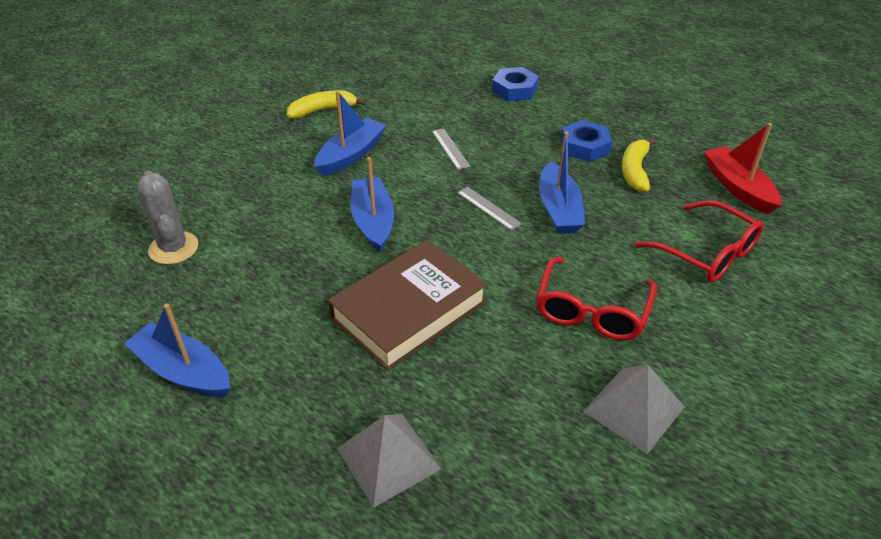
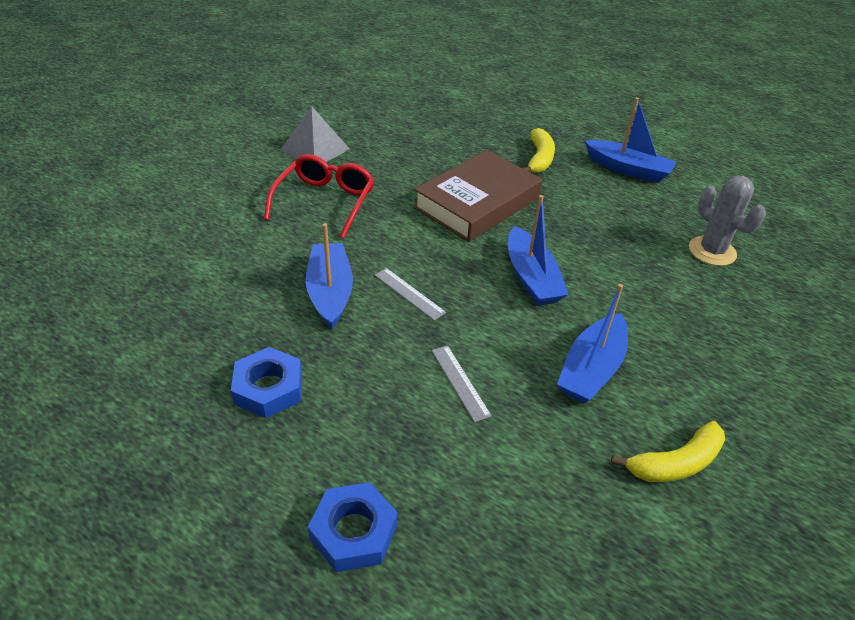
camera: 175 degrees right, 0 degrees up
grey pyramid [337,414,441,508] -> none
yellow banana [622,138,656,192] -> yellow banana moved to [522,128,555,173]
red glasses [635,200,763,282] -> none
red boat [704,123,781,214] -> none

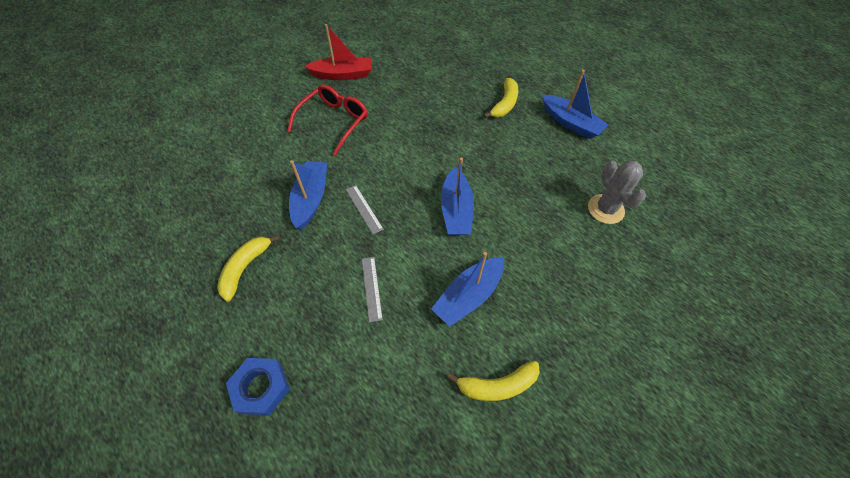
camera: 15 degrees right, 15 degrees up
blue nut [231,347,302,418] -> yellow banana [217,235,280,302]
grey pyramid [280,106,350,162] -> red boat [305,24,372,80]
brown book [414,150,542,242] -> none

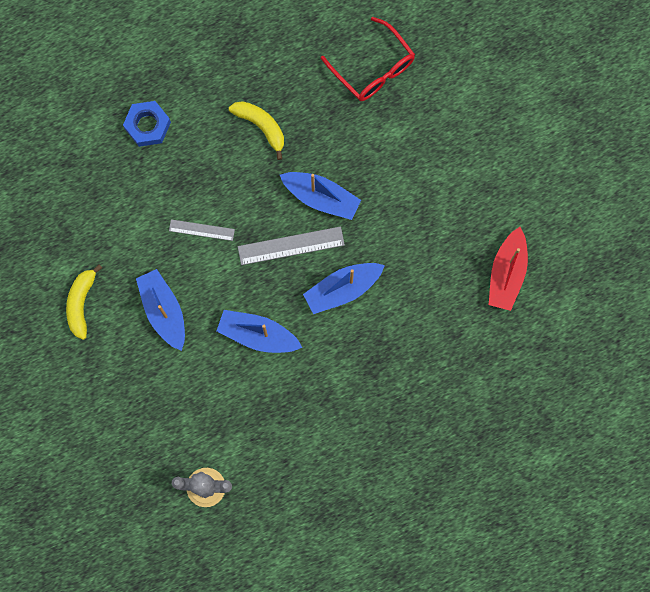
camera: 110 degrees right, 20 degrees up
red glasses [287,84,368,155] -> red glasses moved to [321,17,415,101]
grey ruler [346,185,384,234] -> grey ruler [238,226,345,265], size x1.62
yellow banana [484,78,518,118] -> none
blue boat [542,70,608,139] -> blue boat moved to [303,263,385,314]

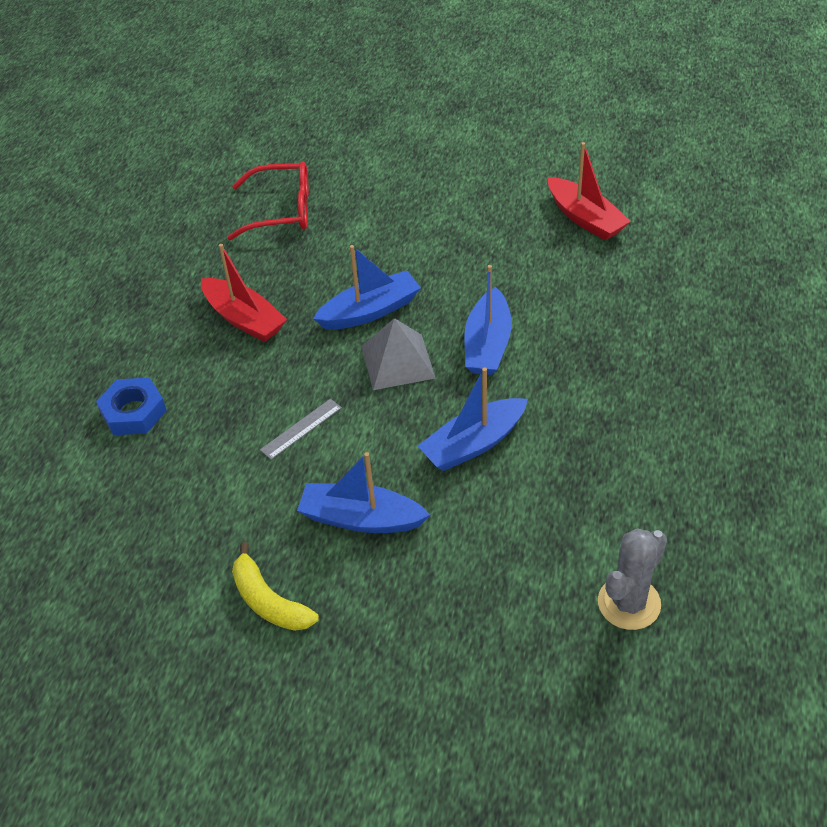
camera: 50 degrees left, 30 degrees down
yellow banana [229,101,284,160] -> red boat [201,244,287,342]
grey ruler [238,226,345,265] -> grey pyramid [361,318,435,390]

